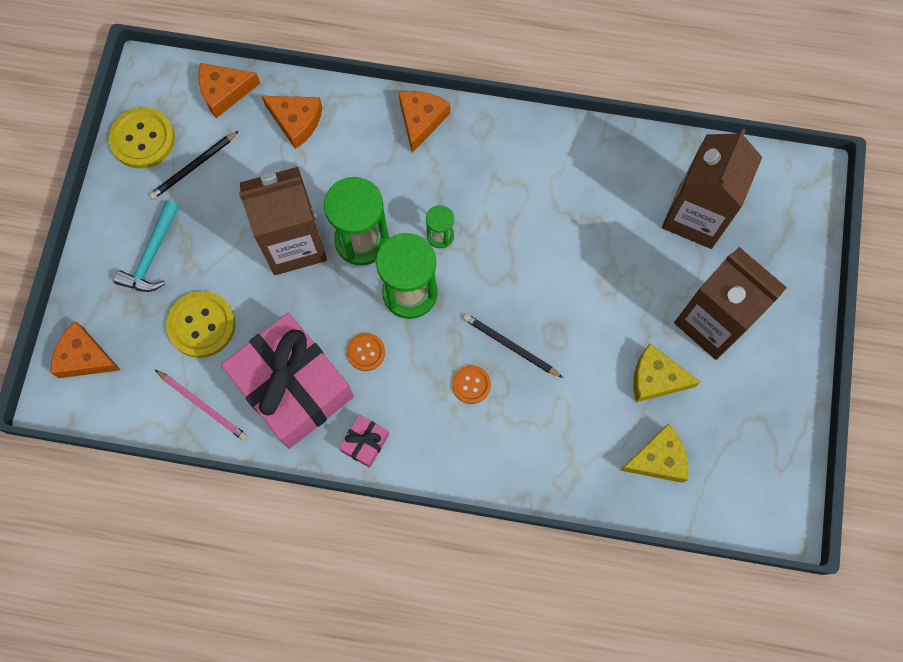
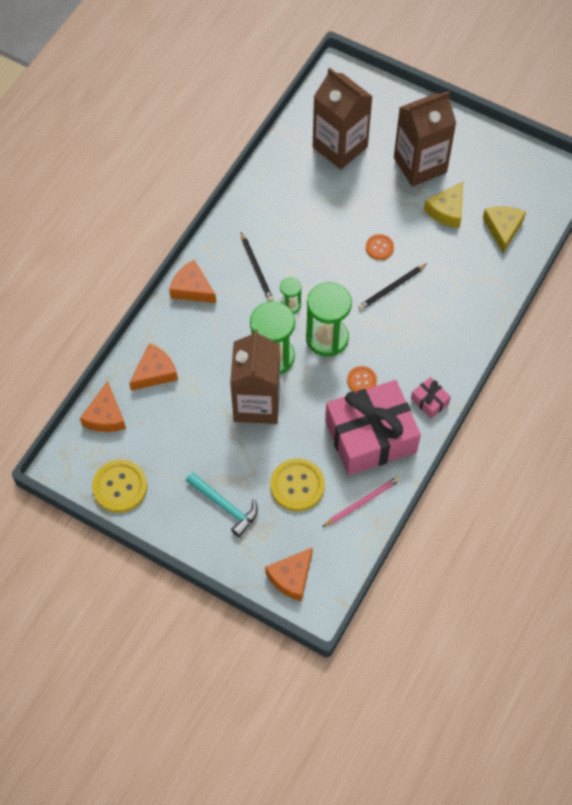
camera: 70 degrees left, 10 degrees down
black pencil [149,131,239,200] -> black pencil moved to [241,232,273,302]
orange button [452,365,491,404] -> orange button moved to [366,234,394,260]

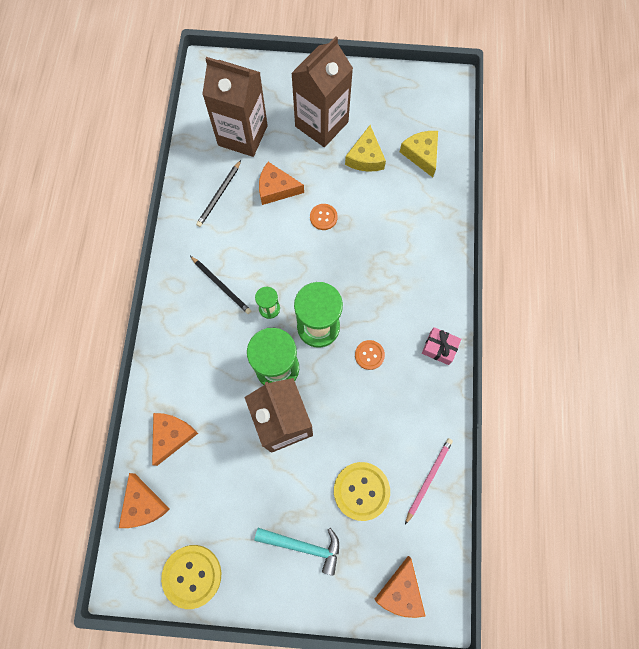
camera: 25 degrees left, 10 degrees up
orange cheese [169,260,216,303] -> orange cheese moved to [259,162,304,205]
pink gift [325,380,421,475] -> none
black pencil [358,264,427,310] -> black pencil moved to [196,160,241,227]

